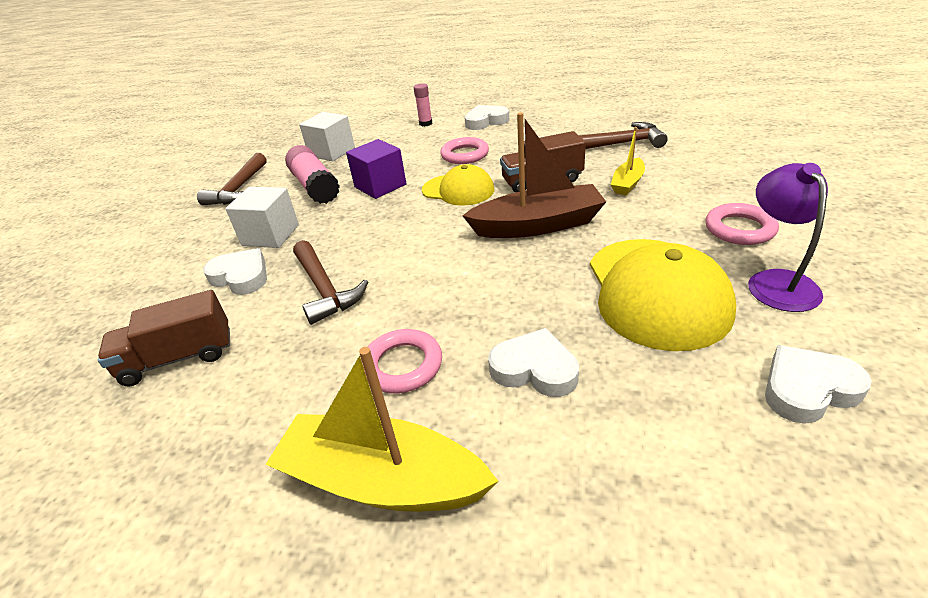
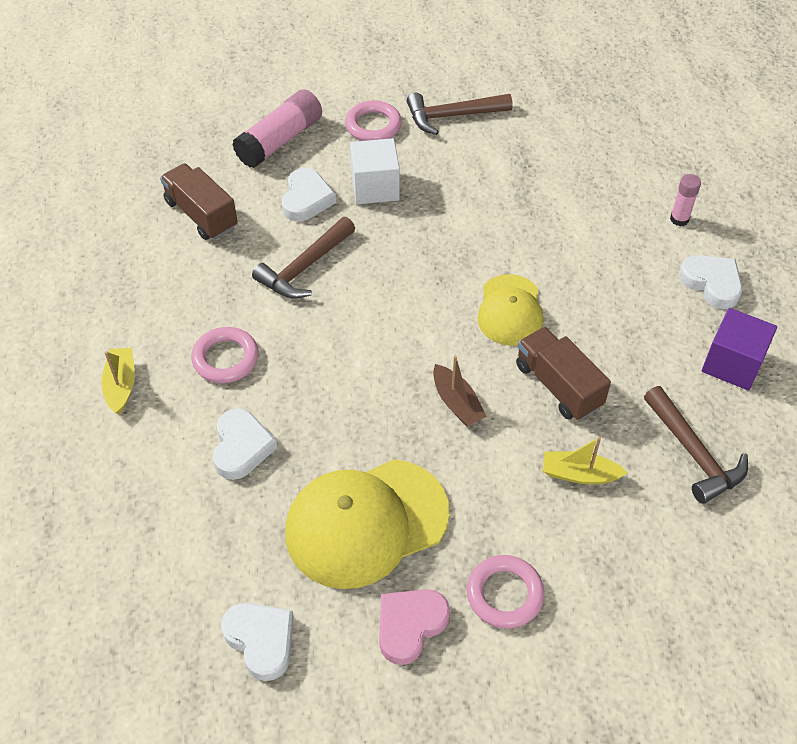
camera: 65 degrees right, 15 degrees up
yellow boat [265,347,498,512] -> yellow boat [101,348,135,415], size x0.52
pink glue stick [285,145,340,204] -> pink glue stick moved to [232,89,322,168]
white cube [299,112,355,161] -> none
purple cube [346,139,407,199] -> purple cube moved to [702,308,777,391]
pink ring [440,137,489,164] -> pink ring moved to [345,100,402,141]
brown boat [462,112,606,238] -> brown boat [433,356,487,427], size x0.52
purple lamp [748,163,828,312] -> pink heart [379,589,450,665]

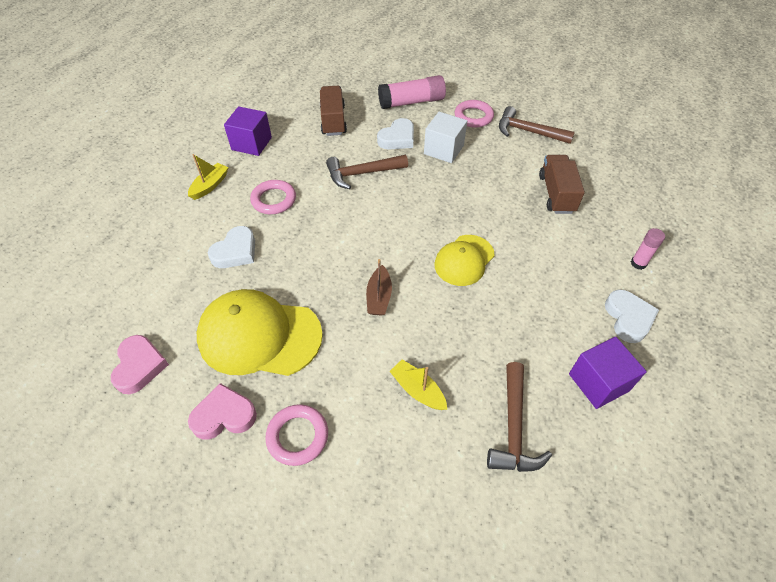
camera: 35 degrees right, 0 degrees up
white heart [221,603,294,681] -> pink heart [111,335,169,394]
brown truck [516,327,611,421] -> brown truck moved to [539,155,585,214]
none -> purple cube [224,106,272,156]

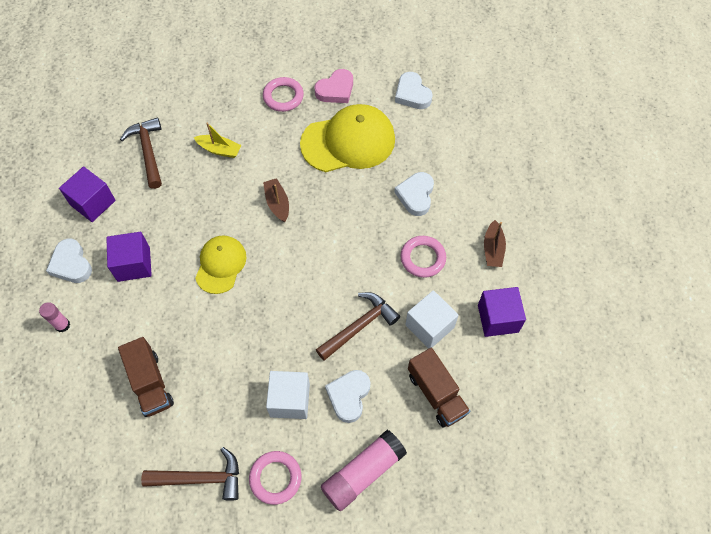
camera: 155 degrees right, 10 degrees up
pink heart [111,335,169,394] -> white heart [395,72,432,109]
yellow boat [188,154,229,200] -> brown boat [484,220,506,267]
none -> purple cube [106,232,152,282]
none -> white cube [405,290,459,349]

